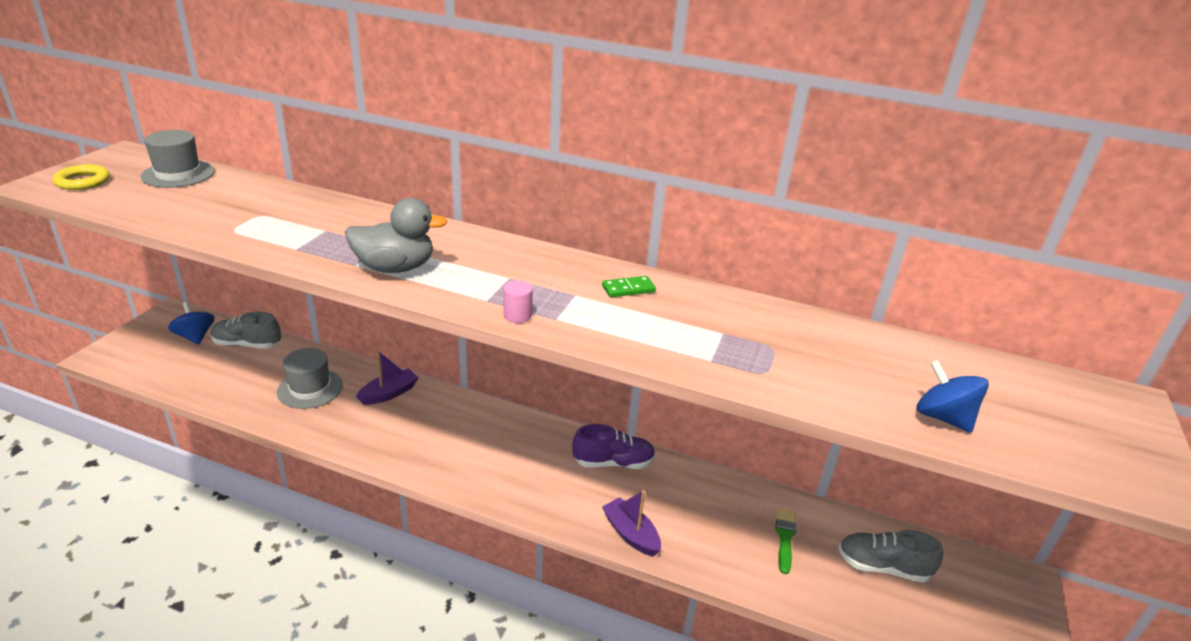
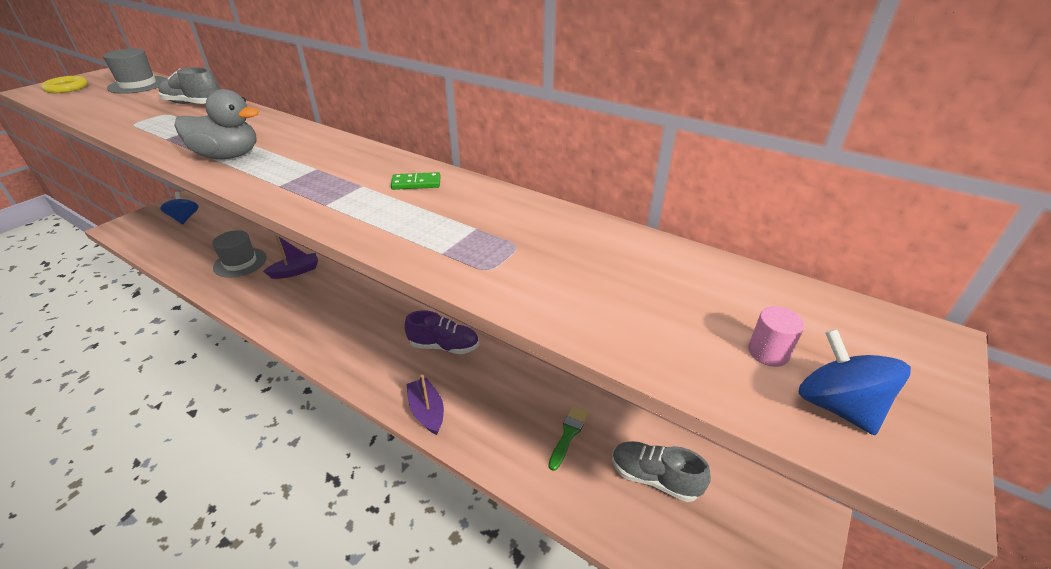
camera: 15 degrees right, 5 degrees up
grey shoe [210,312,281,349] -> grey shoe moved to [158,67,219,104]
pink cylinder [504,280,533,323] -> pink cylinder moved to [748,306,804,367]
blue spinning top [916,360,989,433] -> blue spinning top moved to [799,329,911,435]

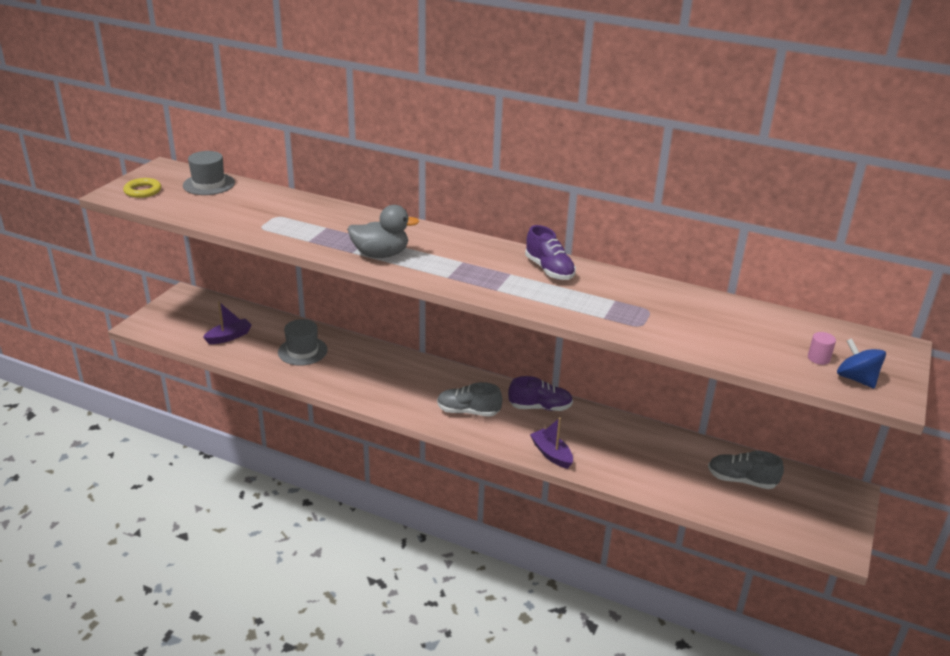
camera: 10 degrees left, 5 degrees down
grey shoe [158,67,219,104] -> grey shoe moved to [437,382,502,417]
blue spinning top [160,192,199,224] -> none
purple boat [263,234,318,279] -> purple boat moved to [203,301,252,344]
green domino [391,172,441,190] -> purple shoe [525,225,576,280]
green brush [548,406,588,471] -> none

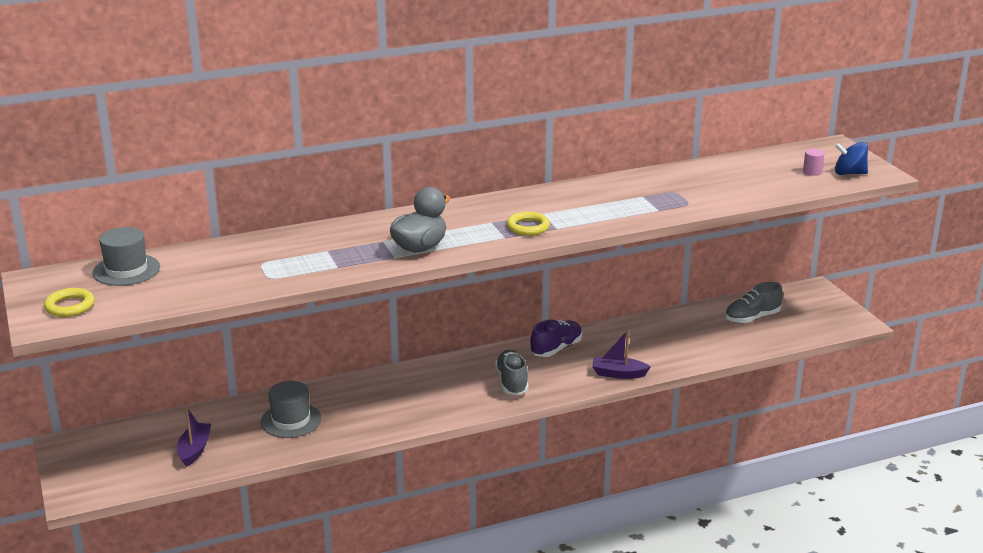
camera: 45 degrees left, 5 degrees down
grey shoe [437,382,502,417] -> grey shoe turned 120 degrees clockwise [495,350,529,395]
purple shoe [525,225,576,280] -> none
none -> yellow ring [506,211,550,236]

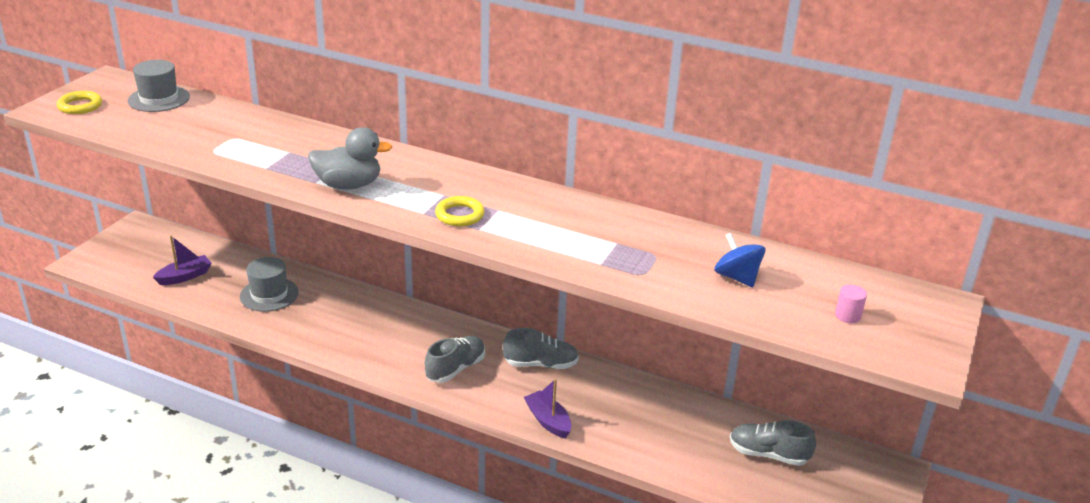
camera: 45 degrees right, 5 degrees up
purple shoe [530,320,582,357] -> grey shoe [503,328,579,369]
blue spinning top [835,142,868,175] -> blue spinning top moved to [714,233,766,287]

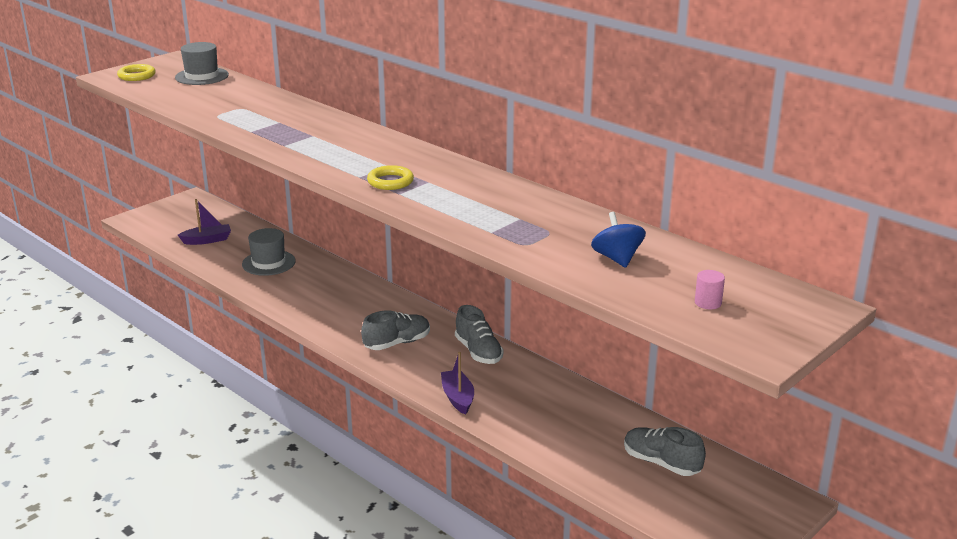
camera: 20 degrees right, 5 degrees down
grey duck [308,127,392,190] -> none
grey shoe [503,328,579,369] -> grey shoe turned 45 degrees clockwise [455,305,504,364]

